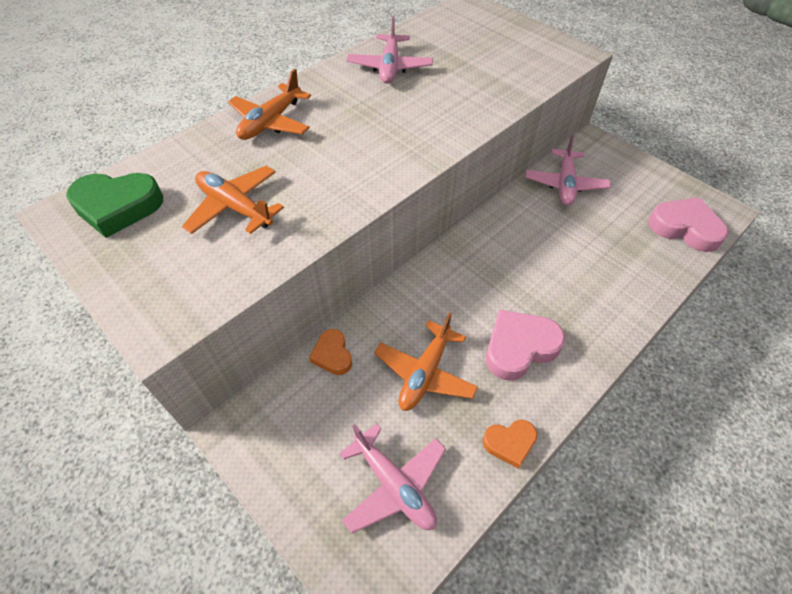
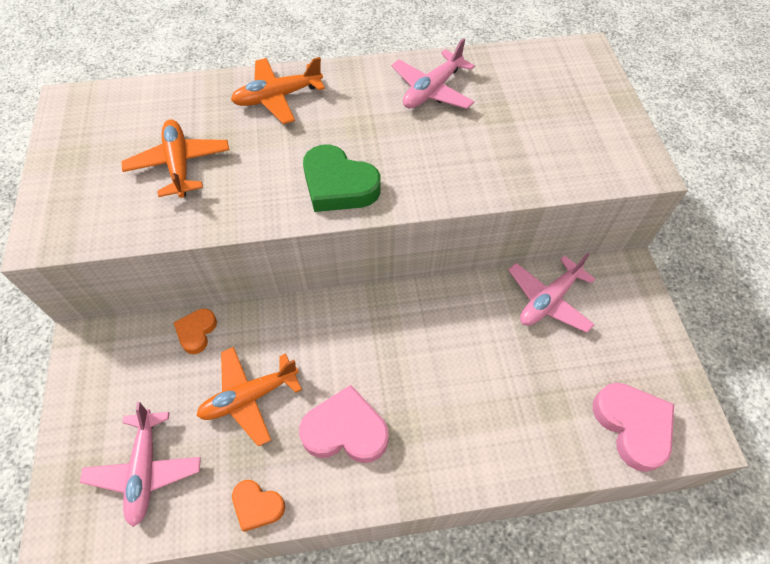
camera: 35 degrees right, 5 degrees up
green heart [66,173,163,238] -> green heart moved to [303,145,381,212]

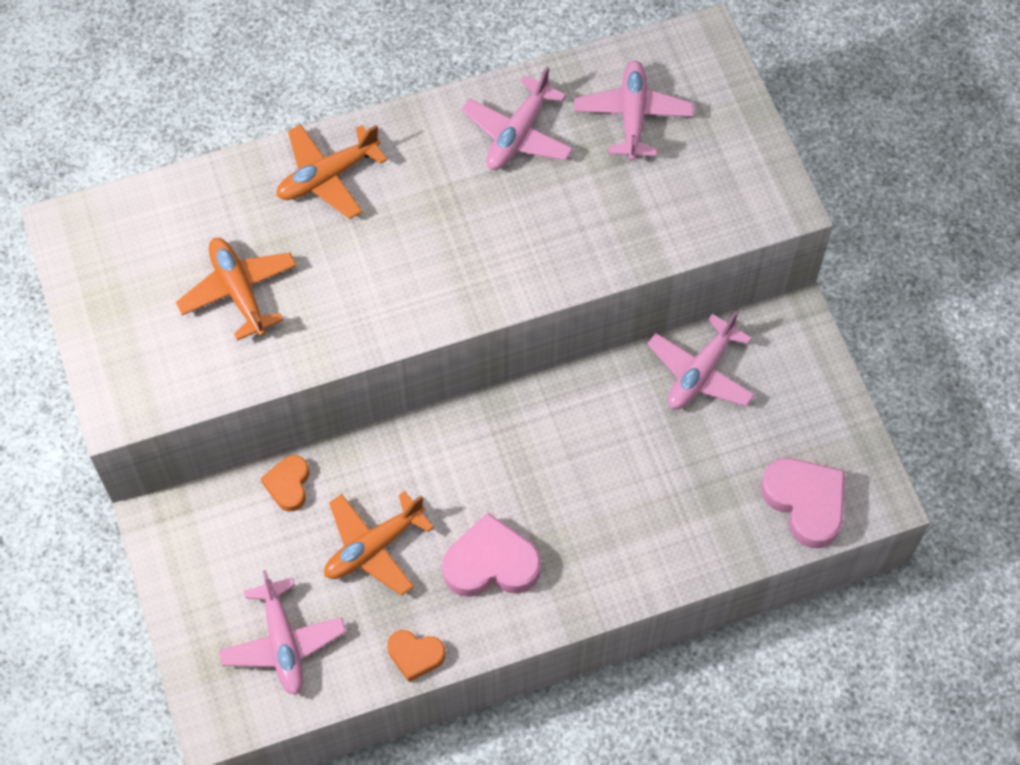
camera: 10 degrees left, 5 degrees up
green heart [303,145,381,212] -> none
none -> pink plane [574,61,694,161]

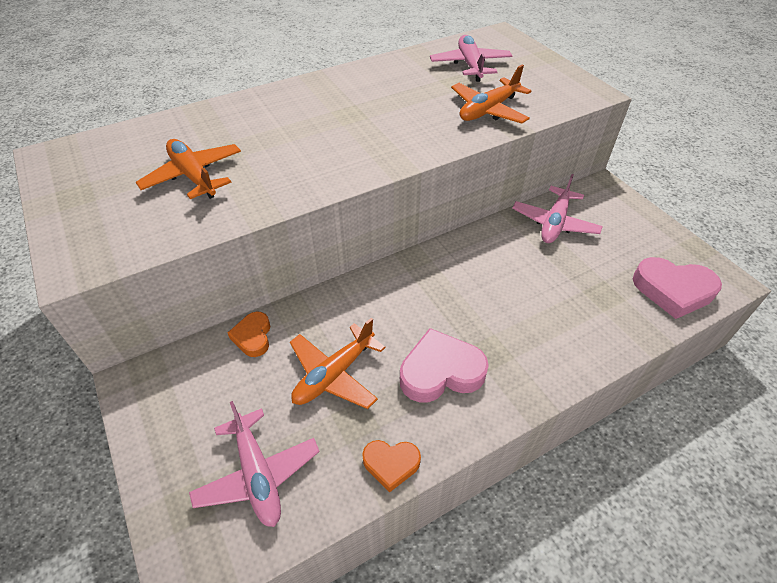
camera: 10 degrees left, 15 degrees down
orange plane [276,124,387,219] -> orange plane moved to [451,65,531,123]
pink plane [462,67,573,170] -> none
pink heart [761,458,845,548] -> pink heart turned 150 degrees clockwise [633,257,722,319]

